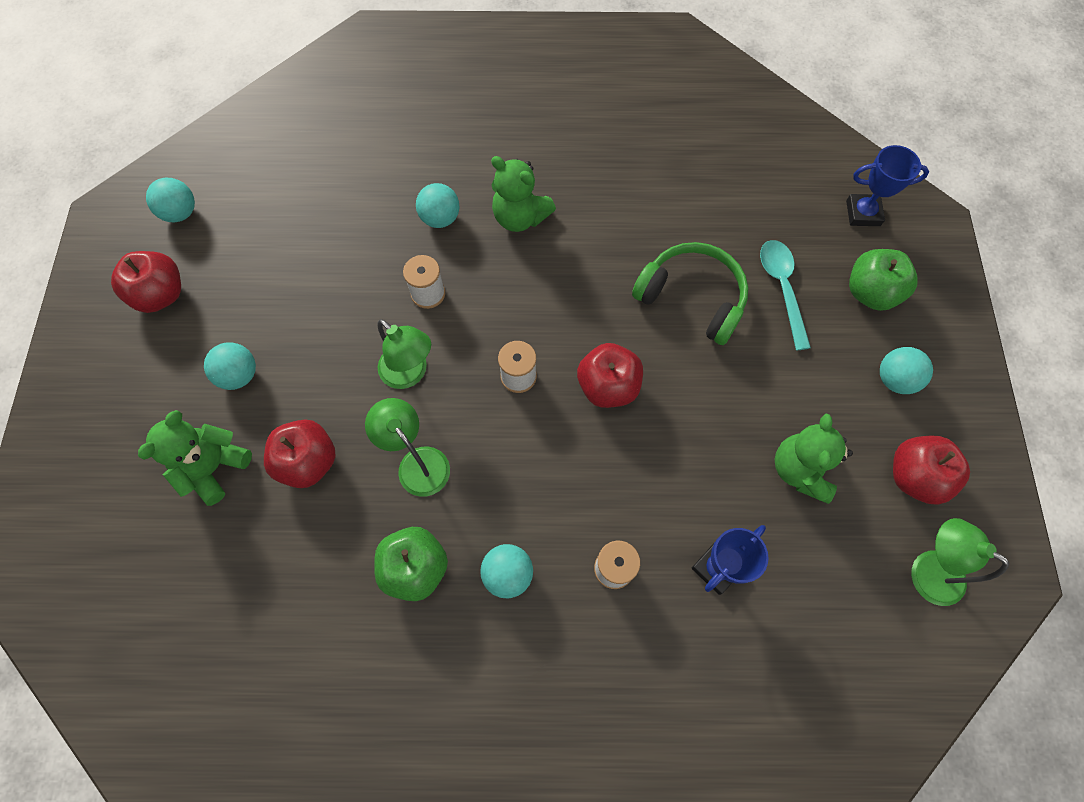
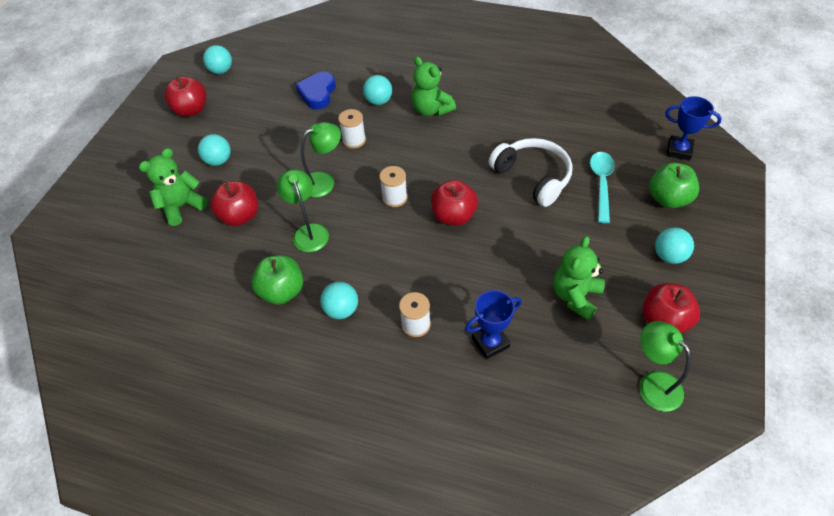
camera: 20 degrees right, 15 degrees down
green lamp [377,319,431,389] -> green lamp turned 90 degrees counterclockwise [301,122,341,197]
green headphones [632,242,748,345] -> white headphones [489,138,572,207]
none -> blue heart [295,72,336,109]

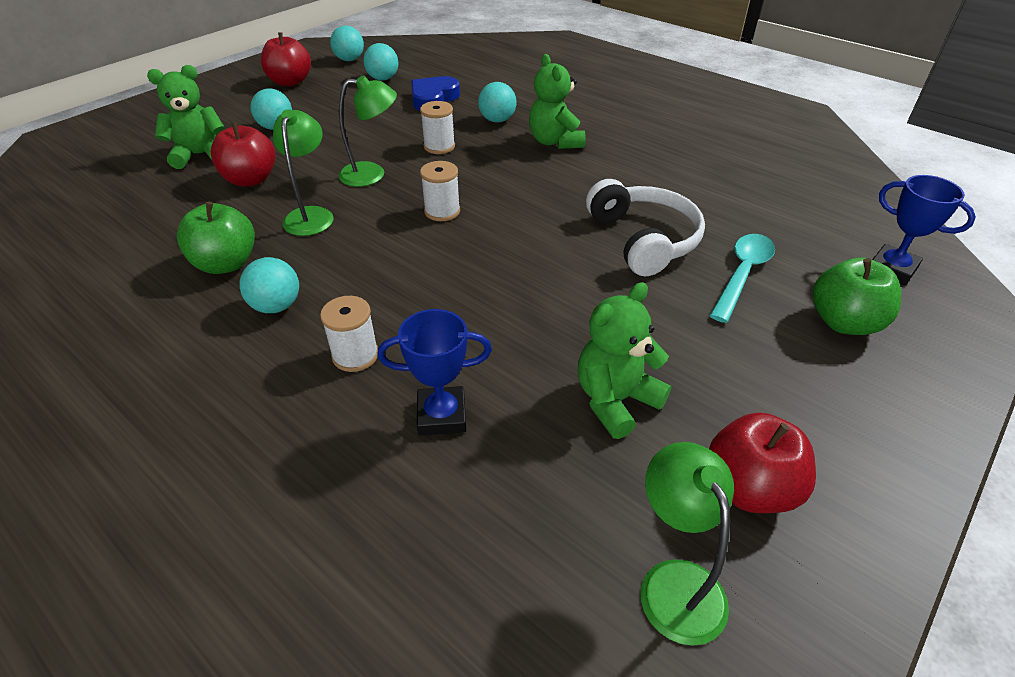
camera: 20 degrees right, 10 degrees down
red apple [431,180,478,226] -> none
turquoise ball [655,228,694,264] -> turquoise ball moved to [363,43,398,81]

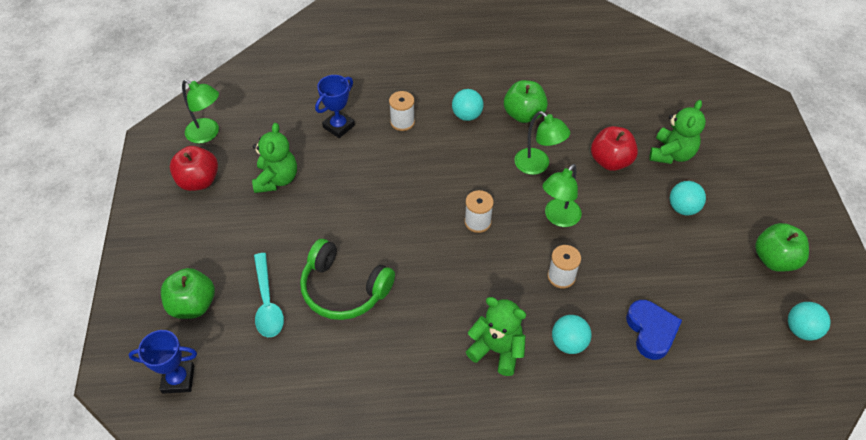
camera: 135 degrees right, 10 degrees up
red apple [261,32,311,86] -> green apple [755,223,809,272]
turquoise ball [363,43,398,81] -> none
white headphones [586,179,705,276] -> green headphones [300,239,395,320]

